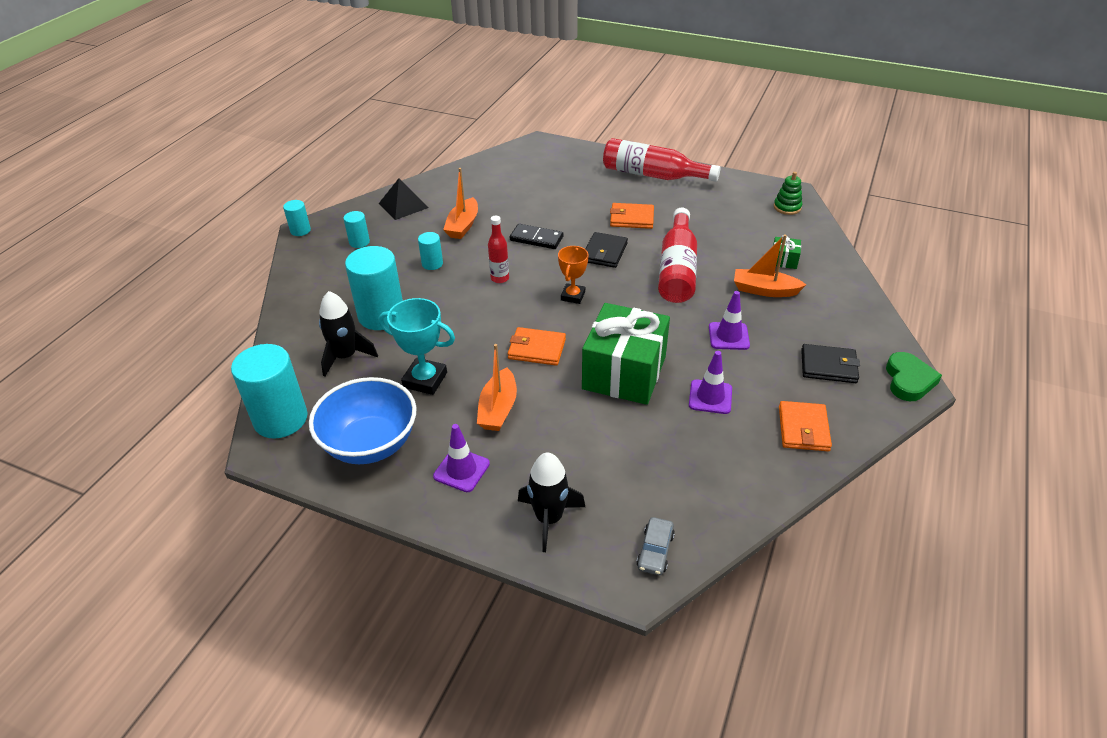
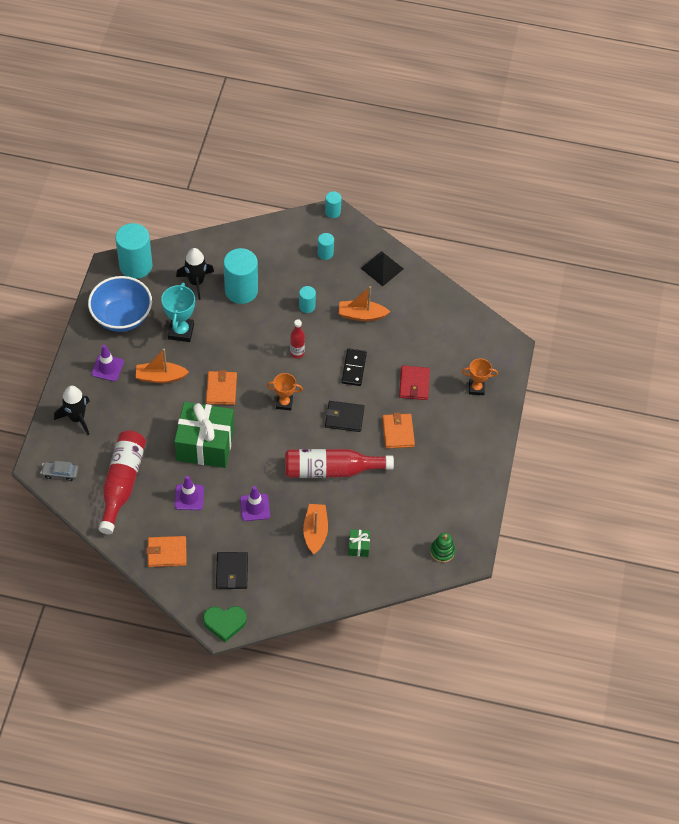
camera: 75 degrees right, 15 degrees up
red bottle [603,138,721,182] -> red bottle moved to [99,430,146,534]
none -> red wallet [399,365,430,400]
none -> orange trophy [462,358,498,395]

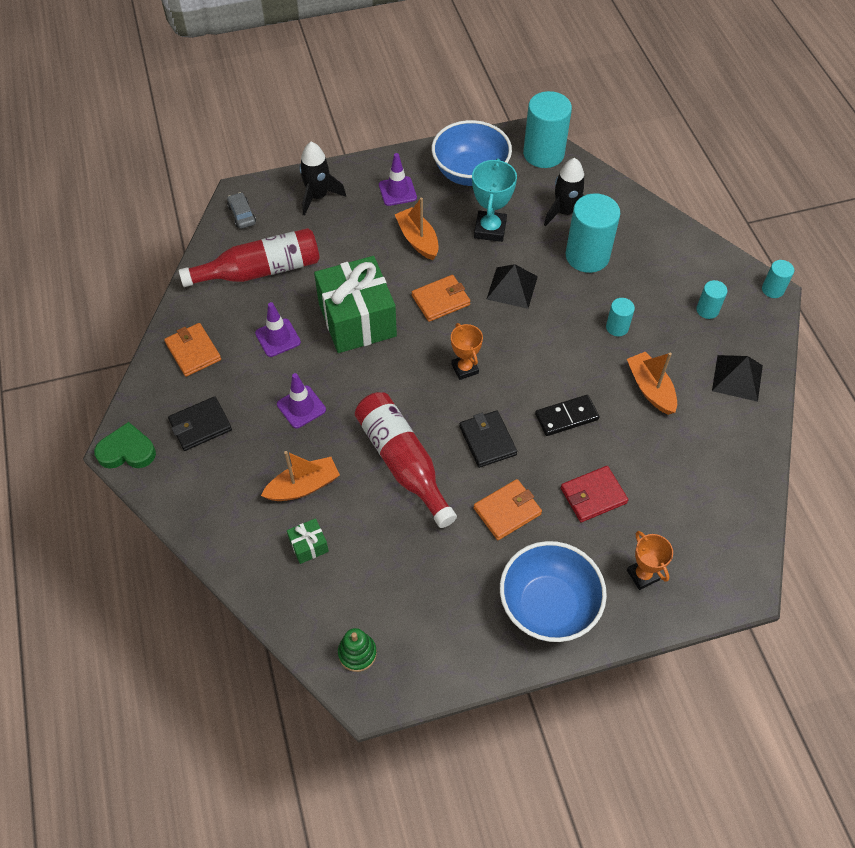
camera: 65 degrees right, 0 degrees up
turquoise trophy [161,283,195,342] -> turquoise trophy turned 60 degrees counterclockwise [472,158,517,242]
green heart [203,606,247,642] -> green heart turned 120 degrees clockwise [94,422,156,469]
red bottle [290,319,305,358] -> none
none -> black pyramid [487,264,538,309]
none -> blue bowl [500,541,607,642]

